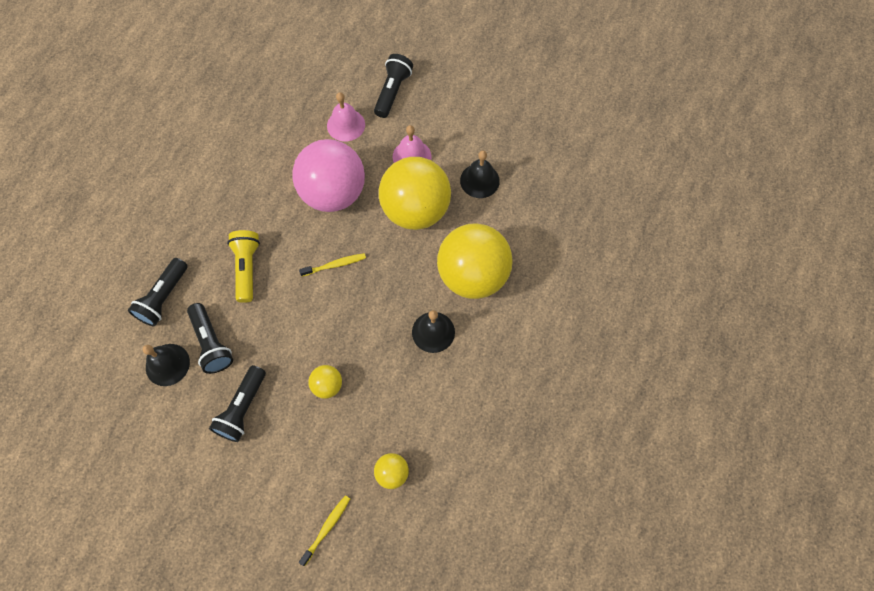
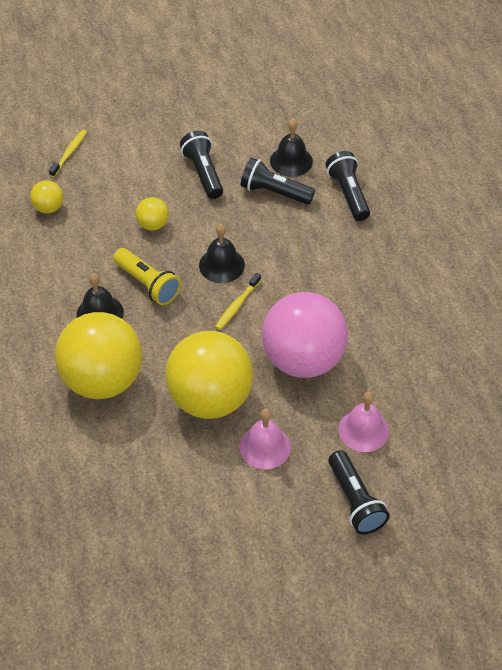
camera: 140 degrees right, 15 degrees down
yellow flashlight [227,230,260,303] -> yellow flashlight moved to [113,248,181,305]
yellow toothbrush [299,495,350,566] -> yellow toothbrush turned 150 degrees counterclockwise [49,130,87,177]
black bell [460,150,500,198] -> black bell moved to [199,224,245,283]

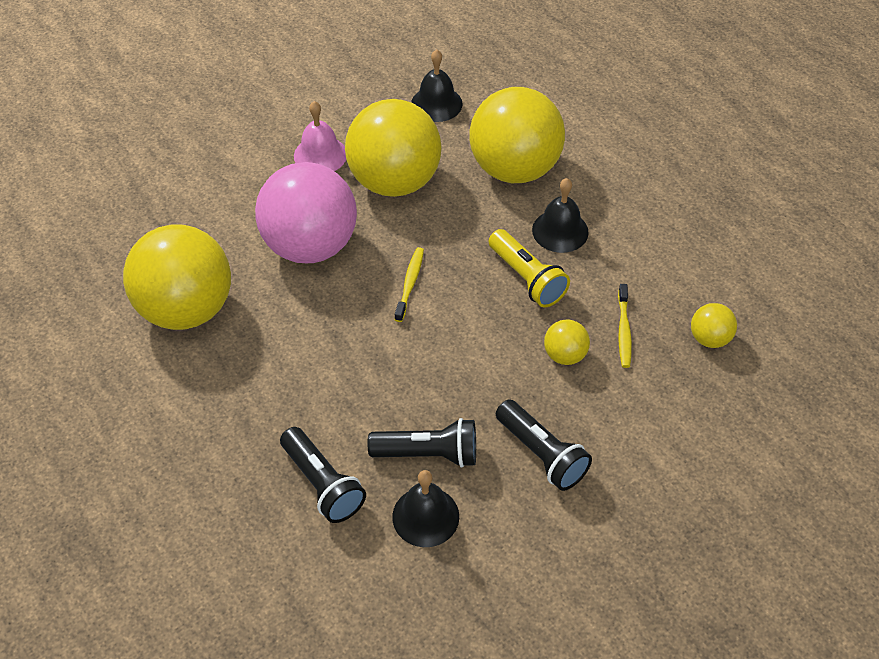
camera: 160 degrees right, 0 degrees up
yellow toothbrush [49,130,87,177] -> yellow toothbrush moved to [618,284,632,368]
yellow flashlight [113,248,181,305] -> yellow flashlight turned 150 degrees counterclockwise [488,229,570,307]
black bell [199,224,245,283] -> black bell moved to [411,49,463,122]
black flashlight [328,450,390,534] -> none
pink bell [338,392,389,452] -> none
none -> yellow ball [123,224,231,330]

